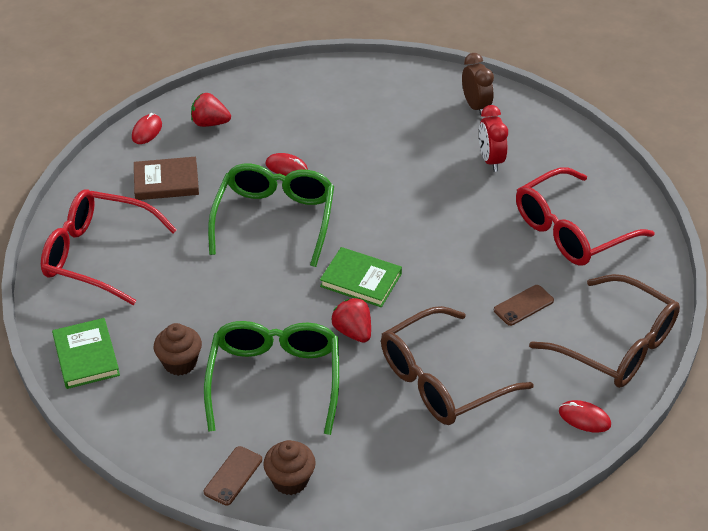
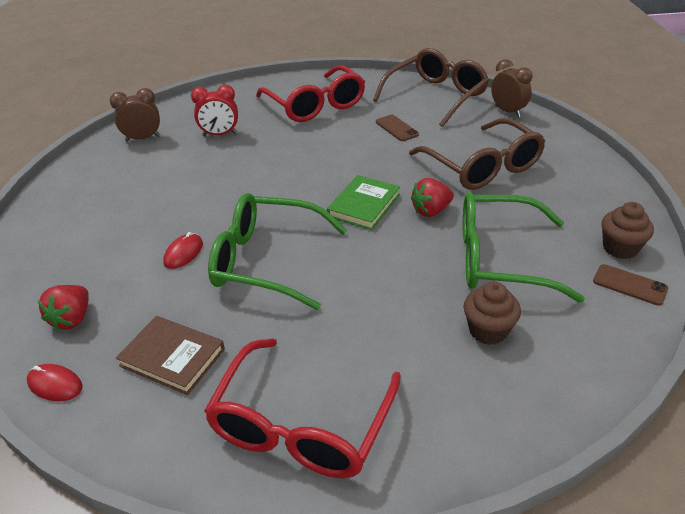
camera: 85 degrees left, 5 degrees down
green book [52,318,120,389] -> none
brown book [134,157,199,200] -> brown book turned 60 degrees counterclockwise [116,316,225,395]
red mouse [559,400,611,433] -> brown clock [491,59,533,117]

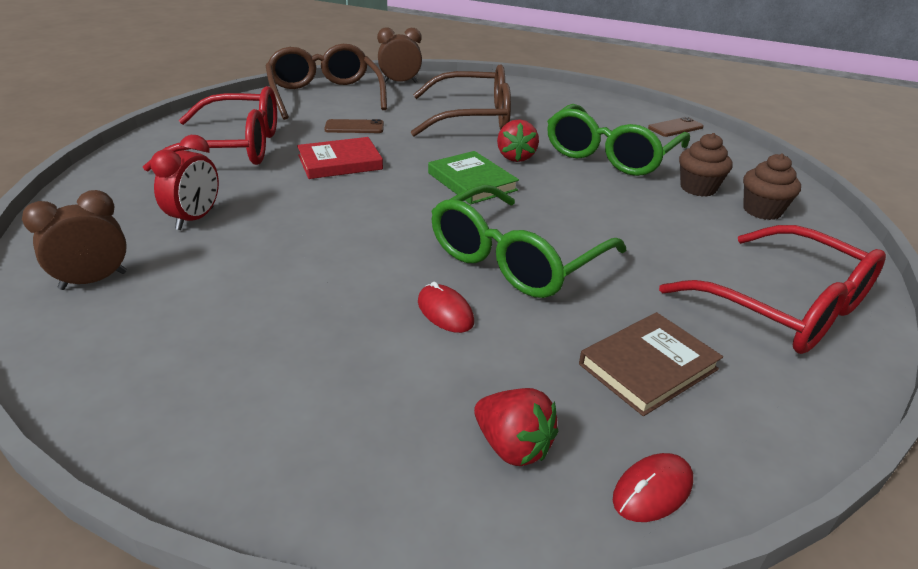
camera: 65 degrees left, 5 degrees down
brown clock [110,88,160,142] -> brown clock turned 45 degrees clockwise [22,190,127,290]
brown cupcake [601,202,654,259] -> brown cupcake moved to [743,153,801,220]
none -> red book [297,137,383,179]

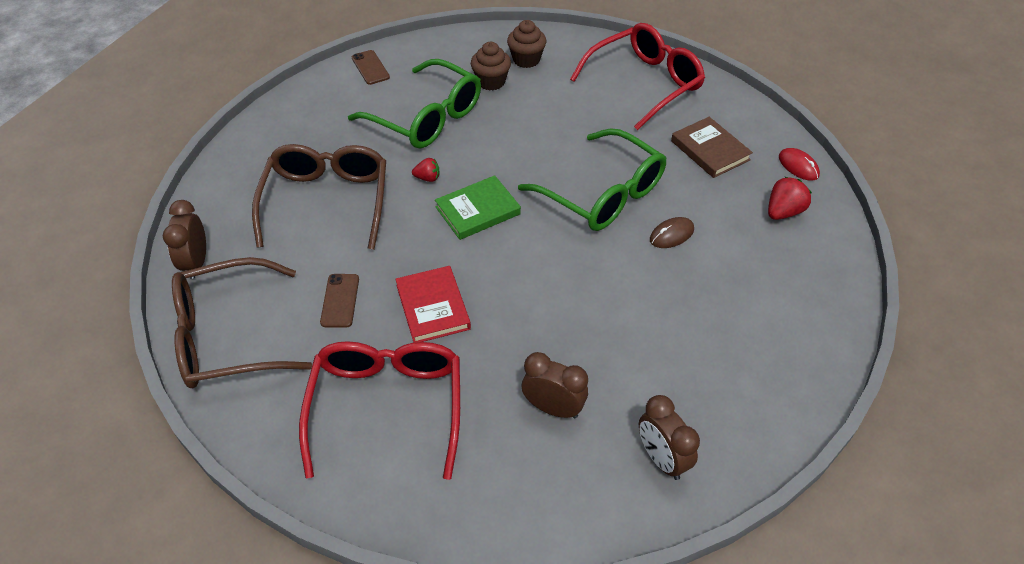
camera: 85 degrees left, 15 degrees up
red clock [151,135,219,230] -> brown clock [522,352,588,418]
red mouse [418,282,474,333] -> brown mouse [650,217,694,248]
red strawberry [497,119,539,162] -> red strawberry [412,158,439,182], size x0.62

